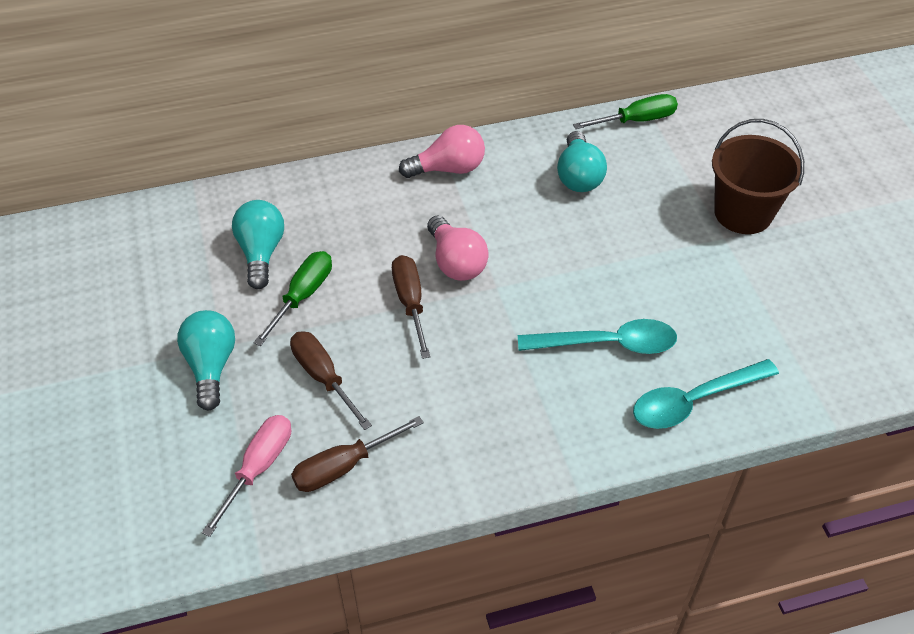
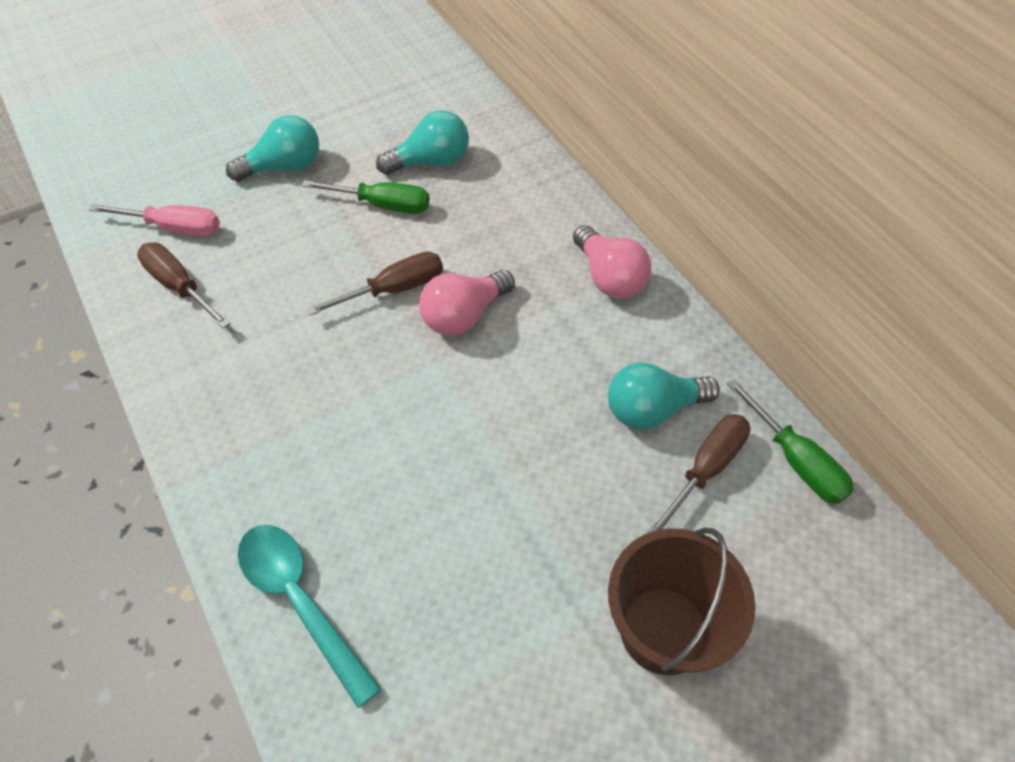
camera: 75 degrees right, 5 degrees up
brown screwdriver [290,331,372,430] -> brown screwdriver moved to [647,414,750,533]
turquoise spoon [518,319,677,354] -> none

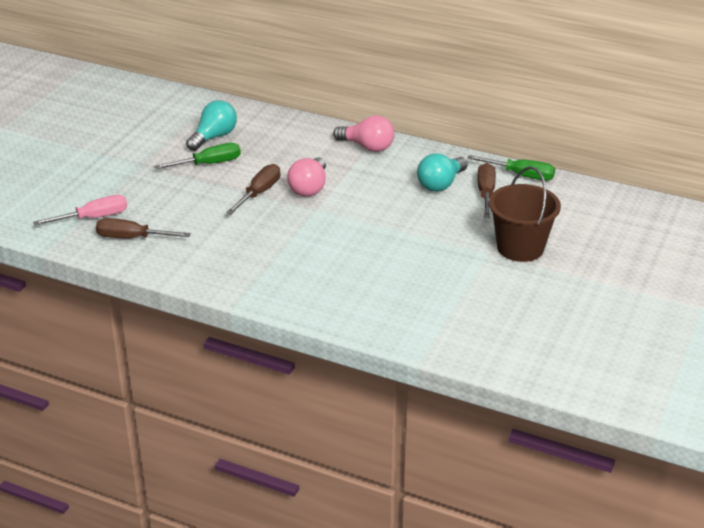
camera: 35 degrees left, 20 degrees down
turquoise light bulb [226,115,319,182] -> none
turquoise spoon [238,525,381,708] -> none

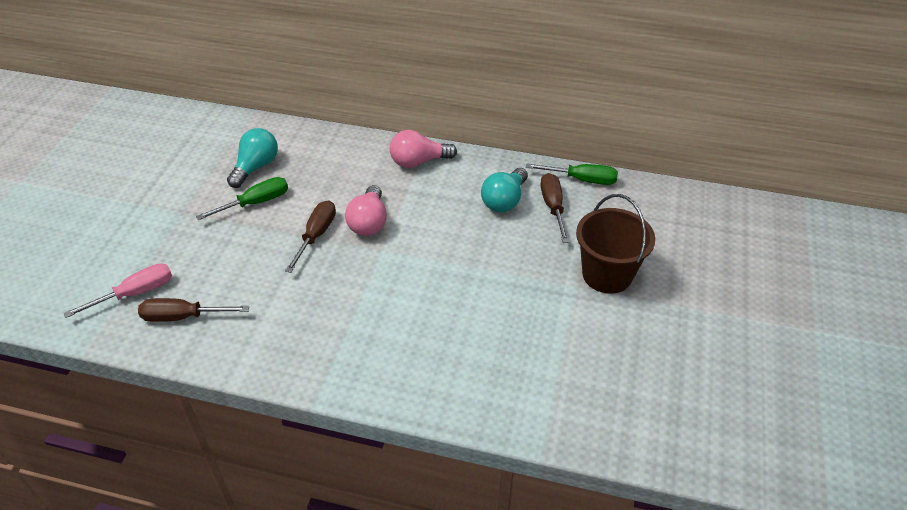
camera: 10 degrees left, 10 degrees up
pink light bulb [333,115,394,152] -> pink light bulb turned 150 degrees clockwise [390,130,457,168]

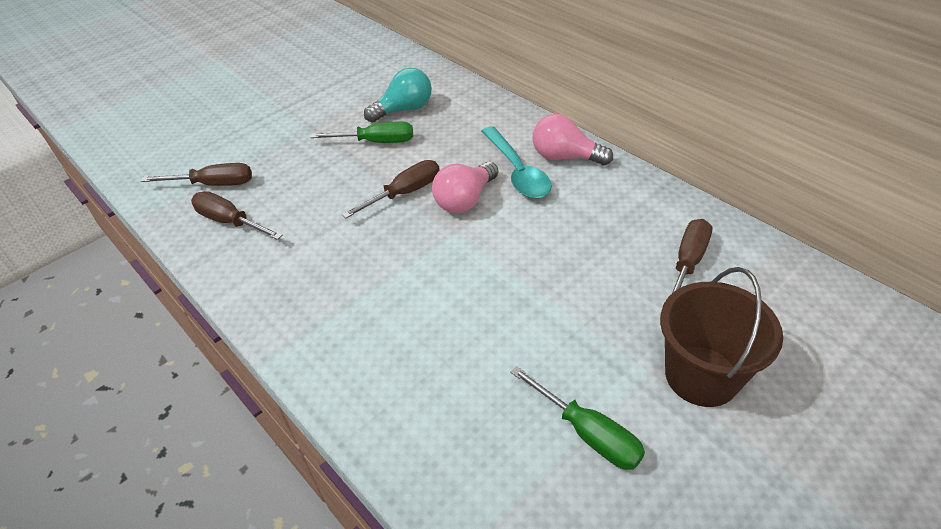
camera: 35 degrees right, 0 degrees up
pink screwdriver [64,263,172,318] -> brown screwdriver [141,163,252,186]
turquoise light bulb [481,168,528,212] -> none
green screwdriver [526,163,618,185] -> green screwdriver moved to [510,366,645,470]
none -> turquoise spoon [481,126,552,199]

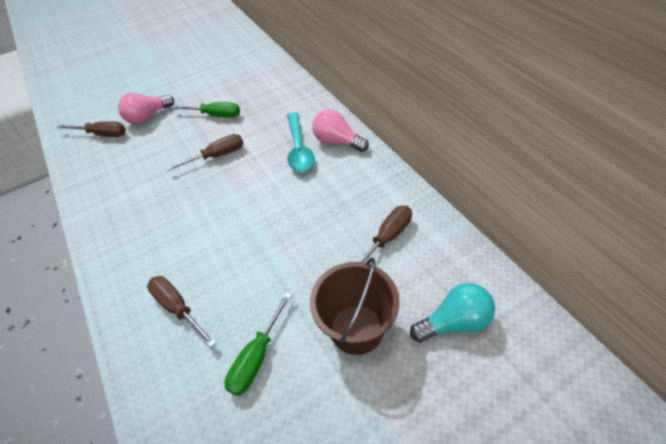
camera: 15 degrees right, 5 degrees up
brown screwdriver [191,191,283,240] -> brown screwdriver moved to [147,276,216,348]
turquoise light bulb [364,68,432,123] -> turquoise light bulb moved to [410,283,495,343]
pink light bulb [432,162,498,213] -> pink light bulb moved to [118,93,174,124]
green screwdriver [510,366,645,470] -> green screwdriver turned 60 degrees clockwise [225,292,292,396]

